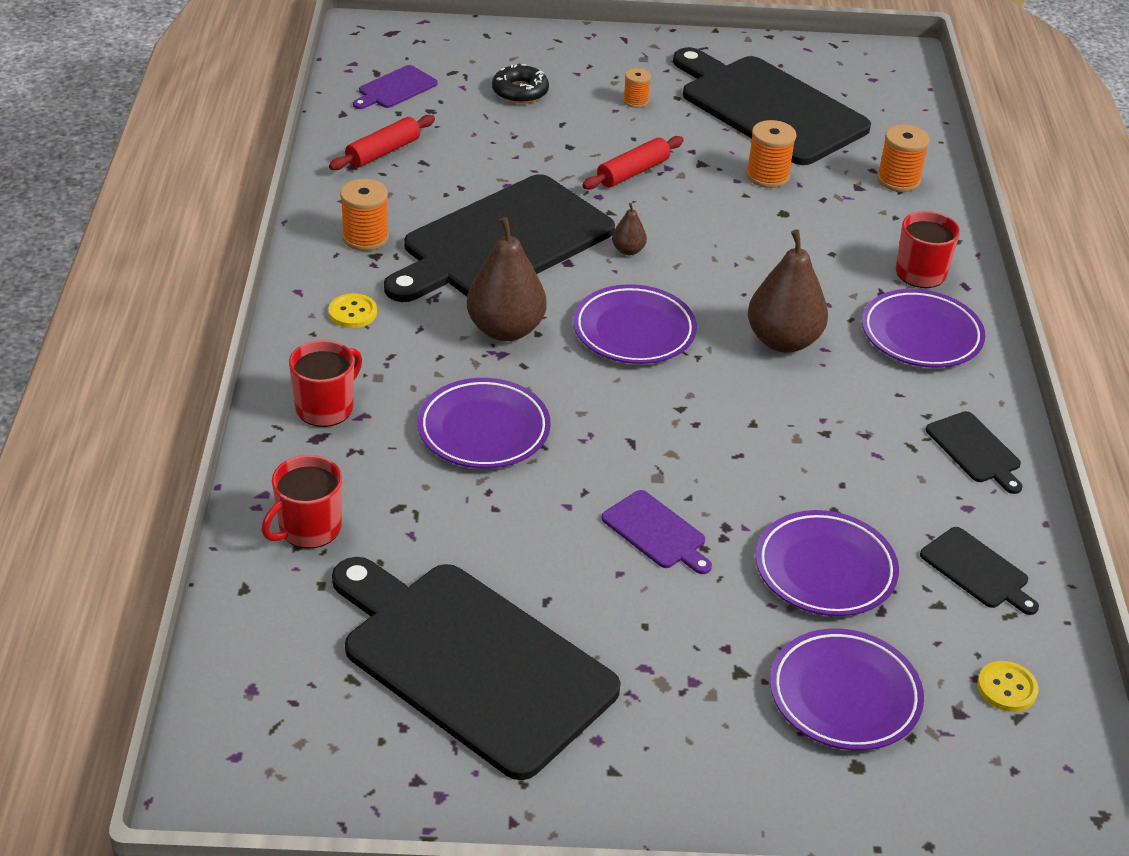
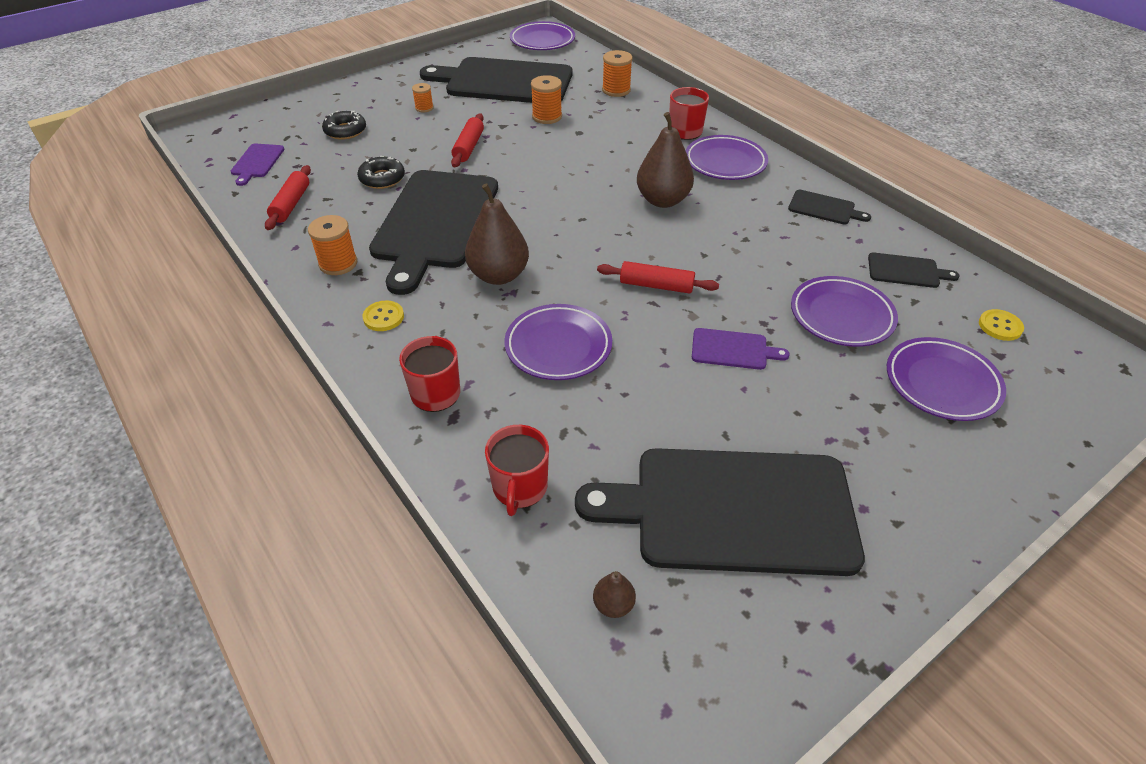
camera: 35 degrees left, 5 degrees up
purple plate [573,284,697,364] -> purple plate moved to [510,21,575,50]
brown pear [612,203,647,255] -> brown pear moved to [593,571,636,618]
none -> black donut [357,156,405,189]
none -> red rolling pin [597,261,719,294]

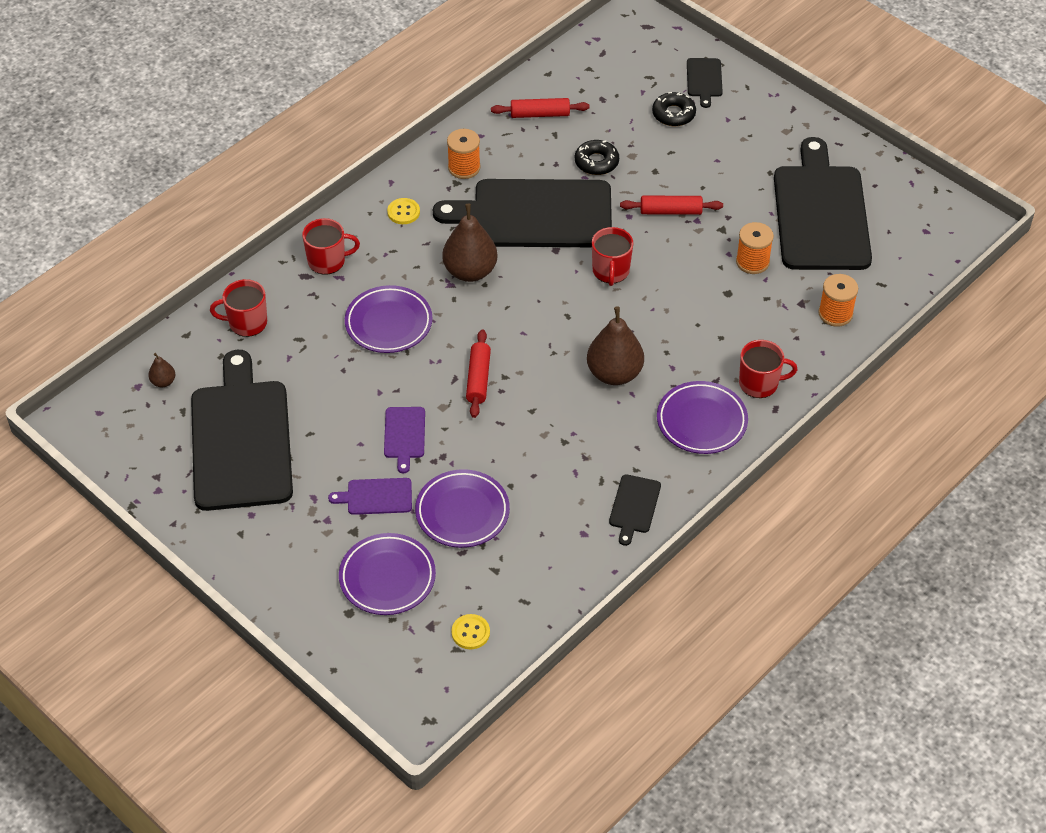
camera: 80 degrees right, 5 degrees up
purple cutting board [231,144,284,186] -> purple cutting board moved to [328,478,412,515]
orange spool [412,83,434,112] -> none
purple plate [510,21,575,50] -> none
black cutting board [868,253,960,288] -> black cutting board moved to [687,58,723,108]
none -> red mug [592,227,633,286]

